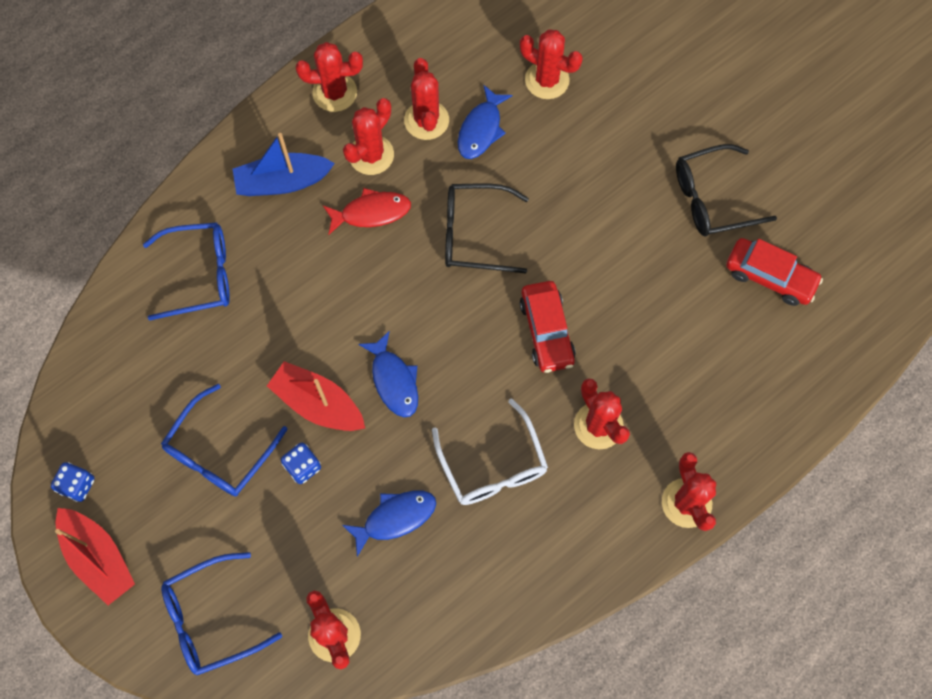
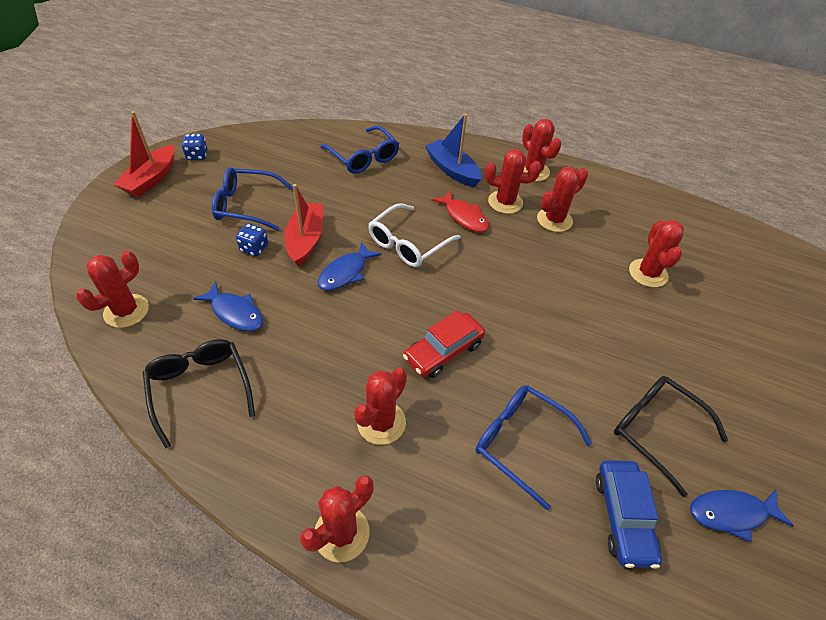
camera: 60 degrees right, 20 degrees down
blue glasses [161,552,282,675] -> blue glasses moved to [476,385,592,510]
white glasses [432,398,548,505] -> white glasses moved to [368,203,460,267]
black glasses [445,183,529,274] -> black glasses moved to [143,339,255,448]
blue fish [458,85,512,159] -> blue fish moved to [690,489,794,542]
red car [726,238,823,306] -> blue car [596,460,662,569]

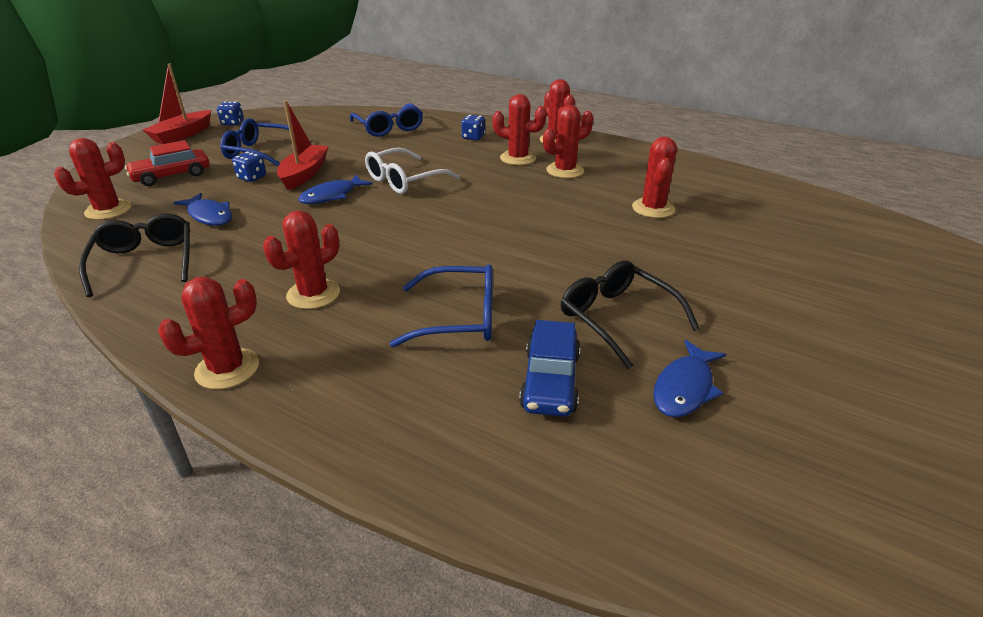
camera: 10 degrees right, 15 degrees down
red car [403,310,485,378] -> red car moved to [125,140,210,186]
blue boat [425,114,482,187] -> blue dice [461,115,485,140]
red fish [431,190,489,232] -> none
blue glasses [476,385,592,510] -> blue glasses turned 135 degrees clockwise [389,265,493,347]
blue fish [690,489,794,542] -> blue fish turned 60 degrees counterclockwise [653,340,726,417]

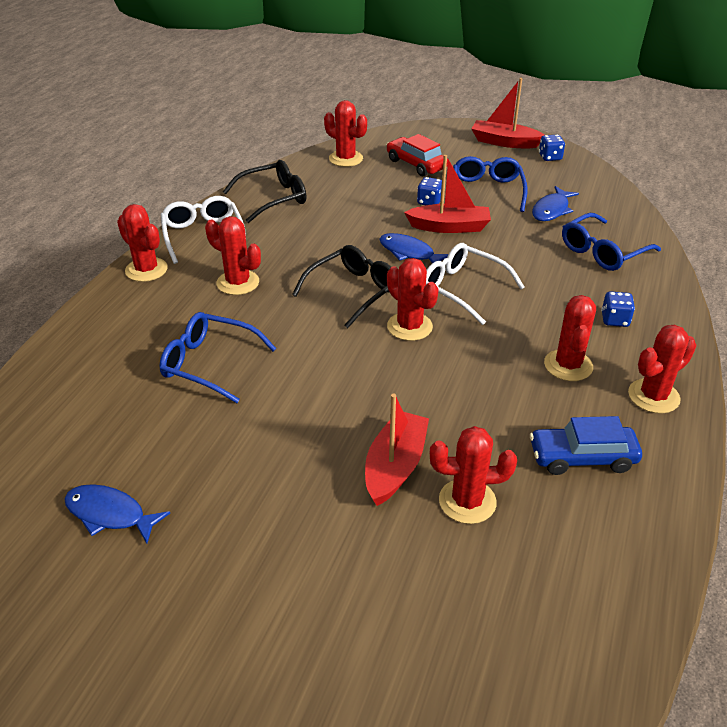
camera: 80 degrees right, 5 degrees up
blue fish [173,193,232,226] -> blue fish moved to [532,186,579,221]
blue glasses [389,265,493,347] -> blue glasses turned 120 degrees clockwise [159,312,276,403]
blue car [519,320,581,417] -> blue car moved to [530,416,642,475]
red cactus [543,105,593,178] -> red cactus moved to [387,258,439,341]
black glasses [561,260,700,369] -> black glasses moved to [292,245,391,328]
none -> white glasses [161,196,246,264]
none -> red boat [365,394,429,506]

